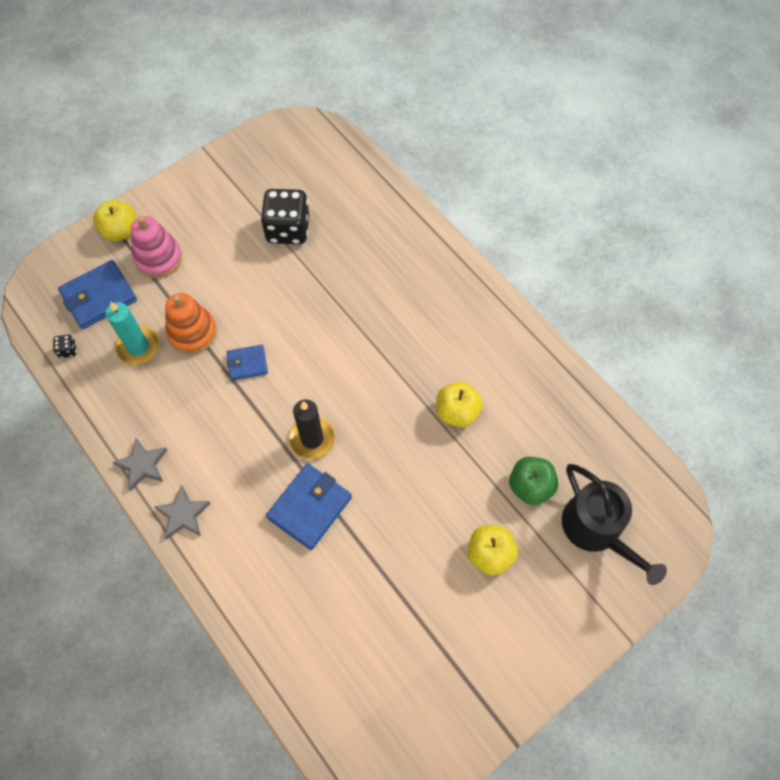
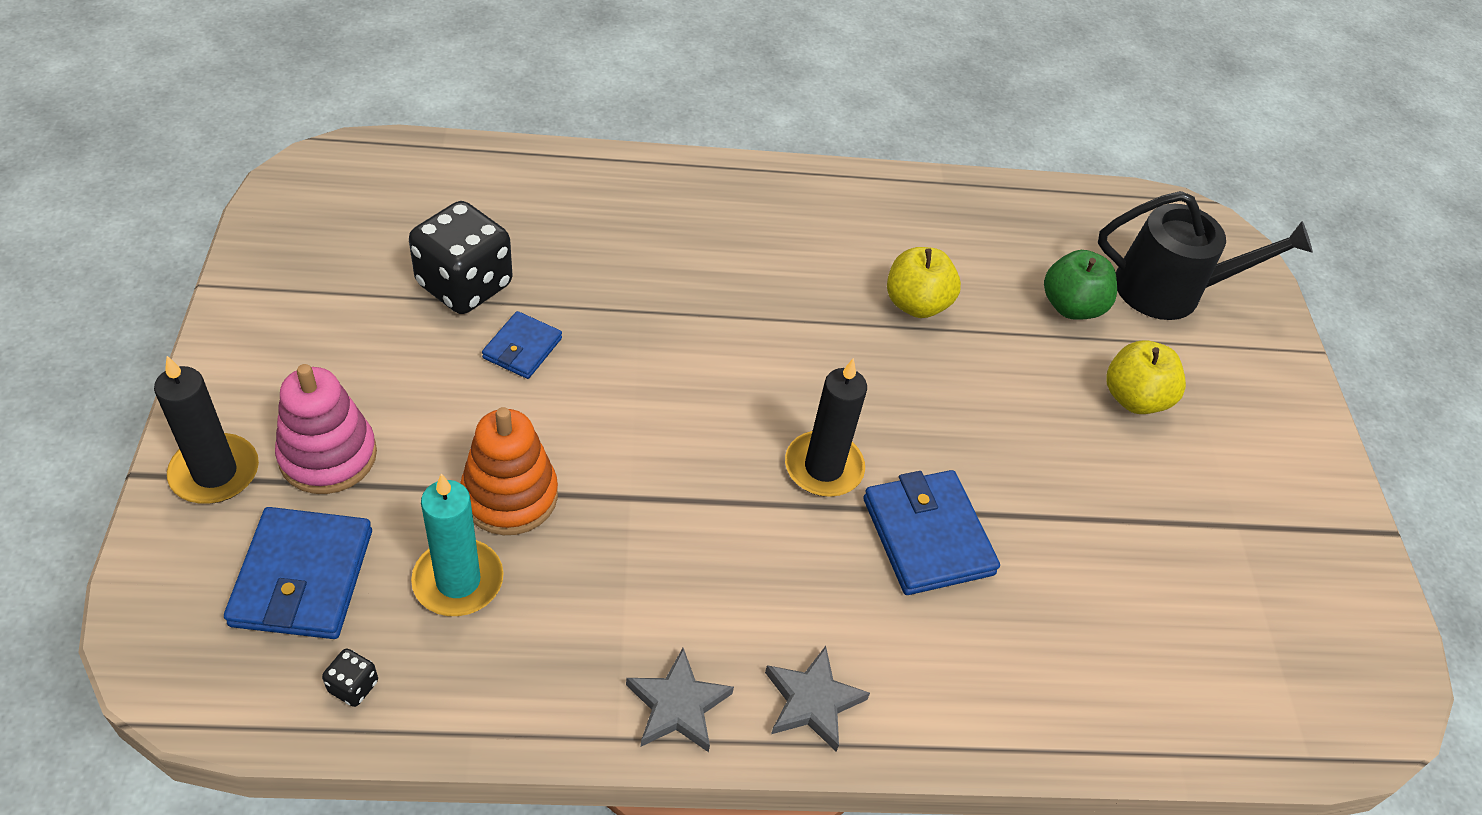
camera: 60 degrees left, 15 degrees down
yellow apple [93,200,137,242] -> black candle [154,356,259,504]
blue wallet [226,345,268,380] -> blue wallet moved to [482,311,562,379]

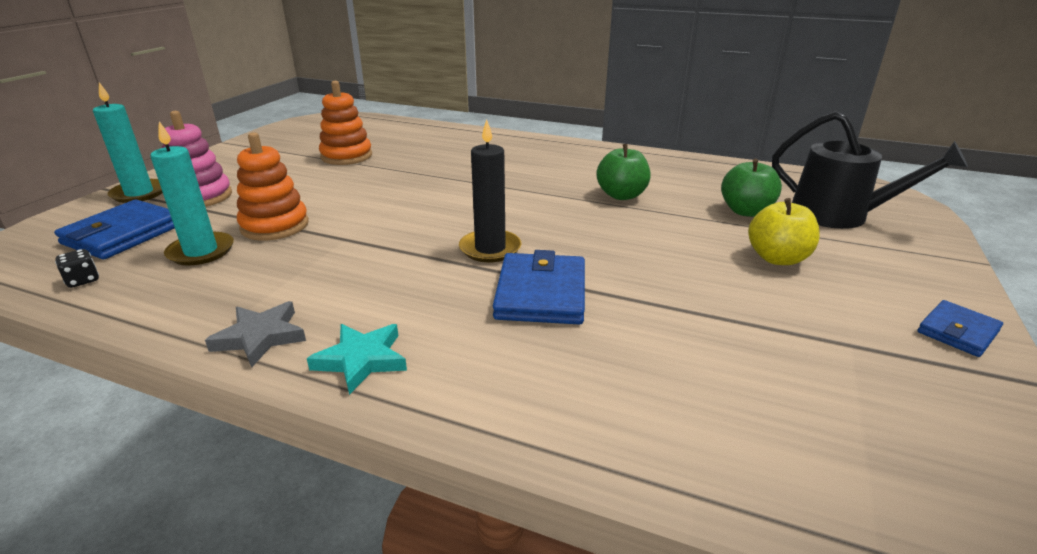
camera: 30 degrees right, 20 degrees down
black candle [154,356,259,504] -> turquoise candle [93,82,163,203]
black dice [409,201,512,314] -> orange stacking toy [319,81,372,165]
blue wallet [482,311,562,379] -> blue wallet moved to [918,300,1003,357]
grey star [765,646,870,752] -> turquoise star [307,324,407,395]
yellow apple [887,247,961,318] -> green apple [596,144,651,200]

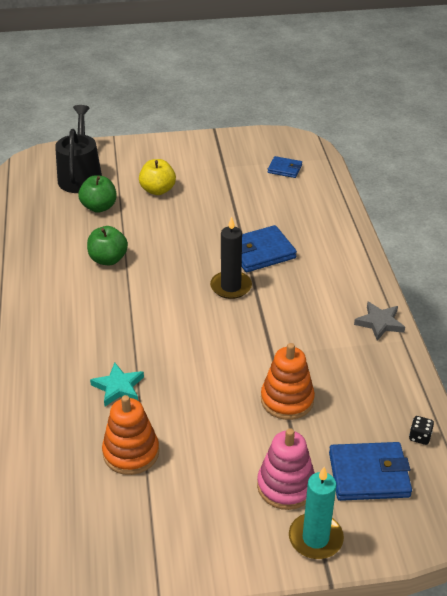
camera: 120 degrees left, 10 degrees up
turquoise candle [151,121,234,266] -> none
turquoise star [307,324,407,395] -> turquoise star moved to [90,362,144,406]
blue wallet [918,300,1003,357] -> blue wallet moved to [267,156,302,178]

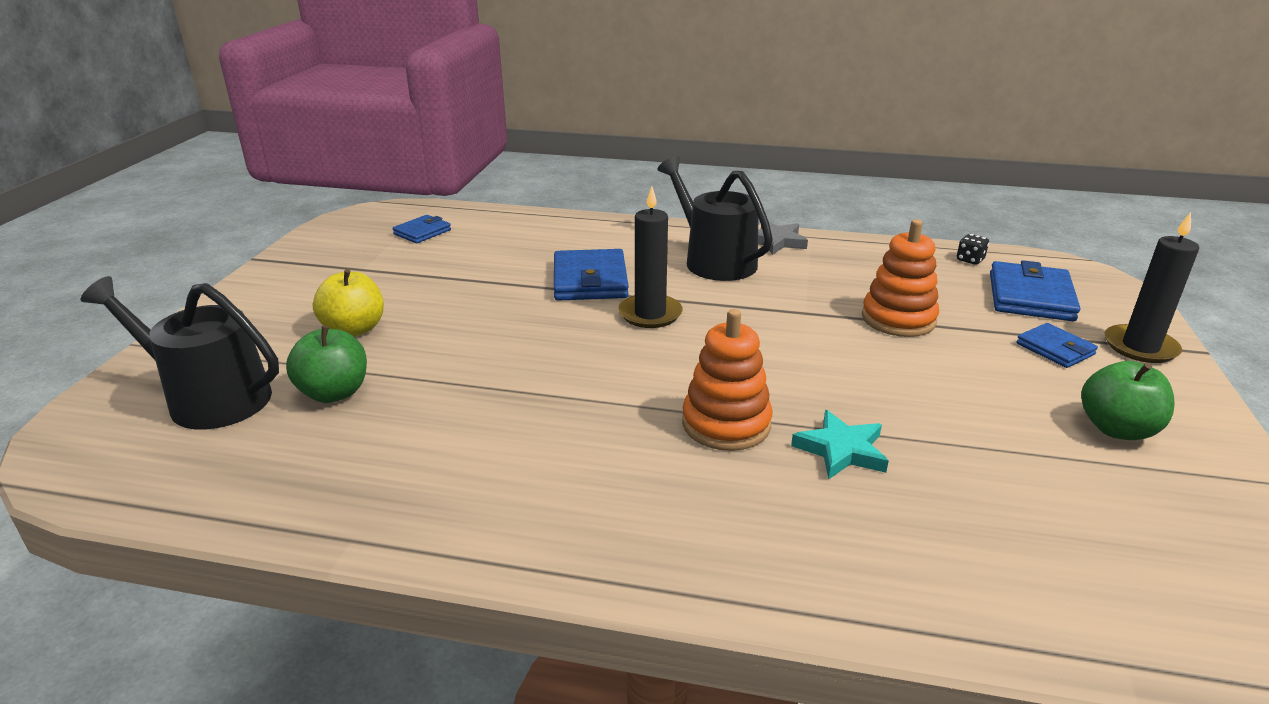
camera: 70 degrees left, 10 degrees down
green apple [87,226,128,265] -> green apple moved to [1081,361,1174,440]
orange stacking toy [102,395,159,475] -> orange stacking toy moved to [682,309,772,451]
pink stacking toy [257,429,315,510] -> blue wallet [1016,323,1098,368]
turquoise candle [289,467,344,559] -> black candle [1104,212,1199,363]
none -> black watering can [657,156,773,281]

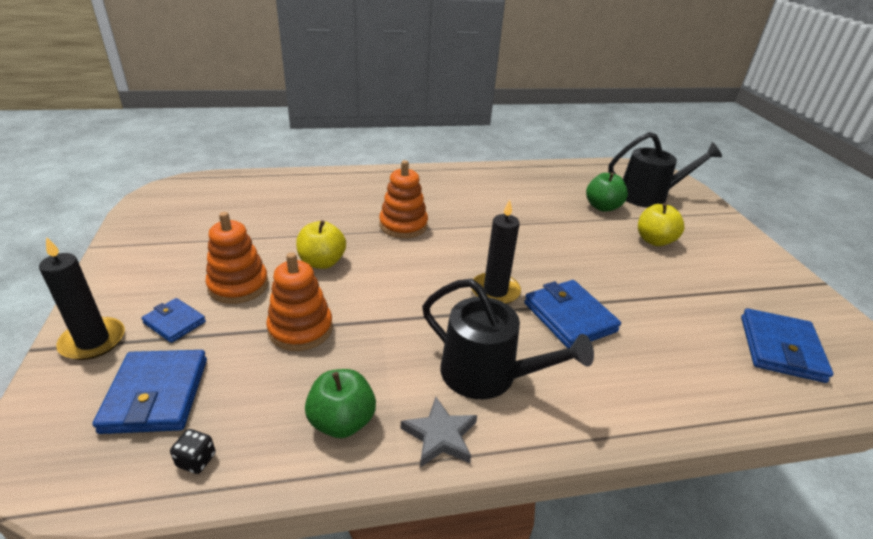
camera: 155 degrees right, 5 degrees up
blue wallet [393,215,451,243] -> blue wallet [741,308,833,383], size x1.70
turquoise star [791,410,889,479] -> none
green apple [1081,361,1174,440] -> green apple moved to [305,369,376,438]
none -> orange stacking toy [205,212,268,304]
none -> yellow apple [296,220,346,269]

